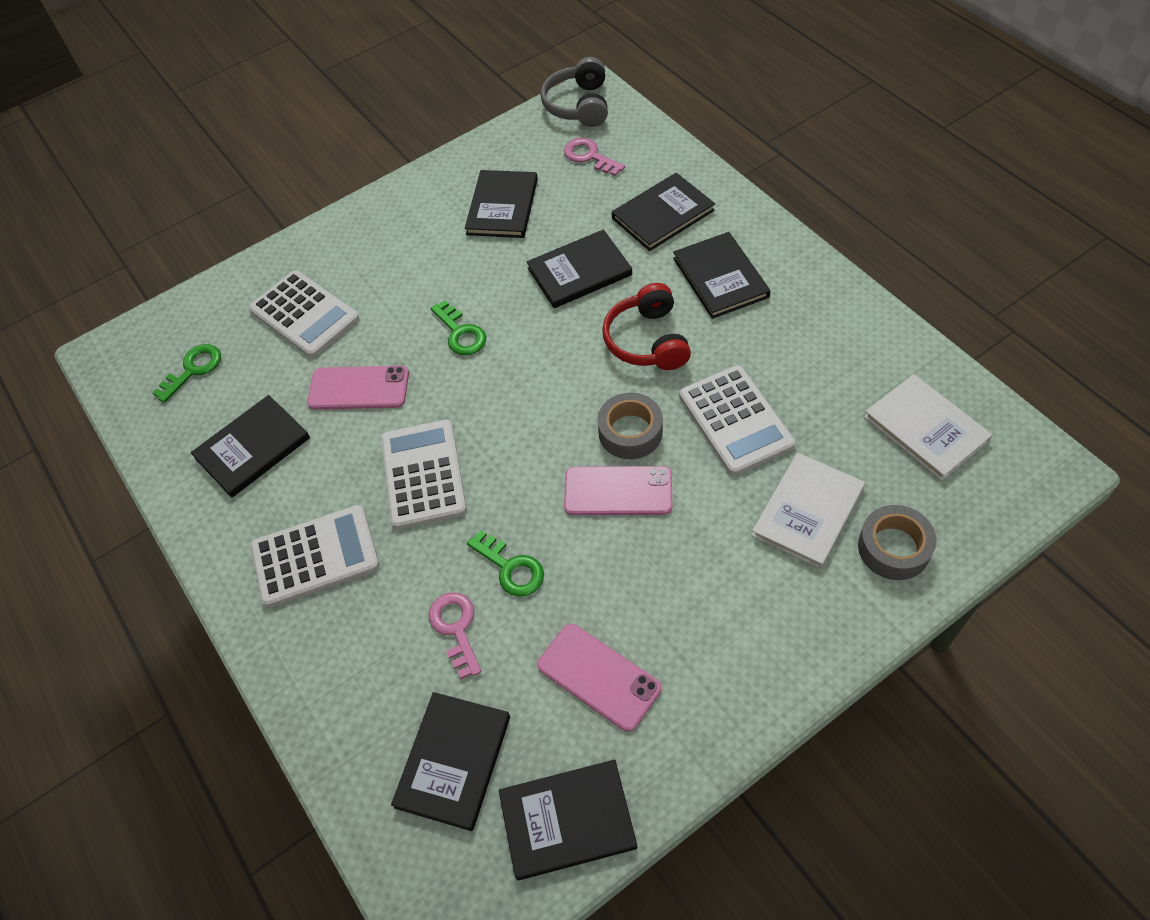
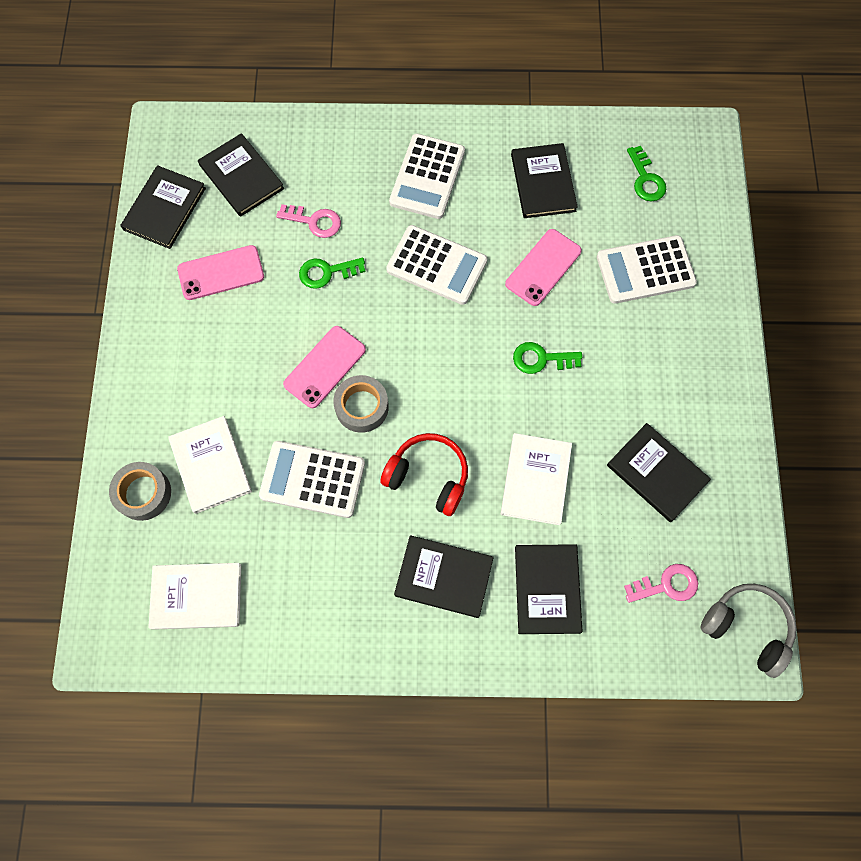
camera: 120 degrees right, 15 degrees up
black book [527,229,632,308] -> white book [501,433,572,525]

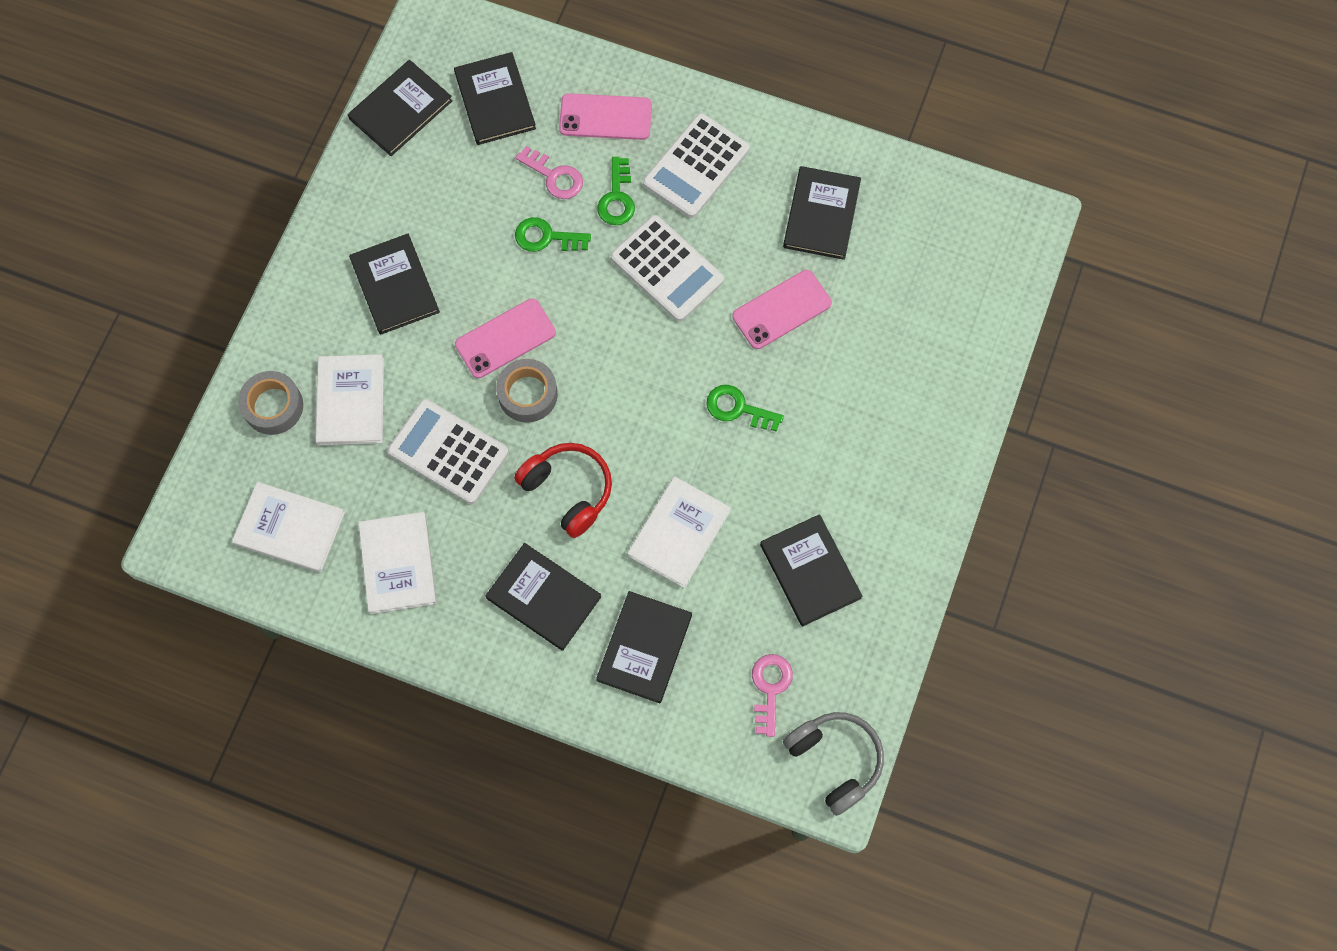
camera: 20 degrees right, 0 degrees up
pink phone [177,245,264,300] -> pink phone moved to [559,93,652,140]
white calculator [597,235,697,304] -> none
pink key [624,564,698,603] -> pink key turned 90 degrees counterclockwise [752,654,793,737]
green key [627,146,666,201] -> green key moved to [598,157,635,225]
none -> black book [349,234,440,335]
none -> white book [358,512,437,614]

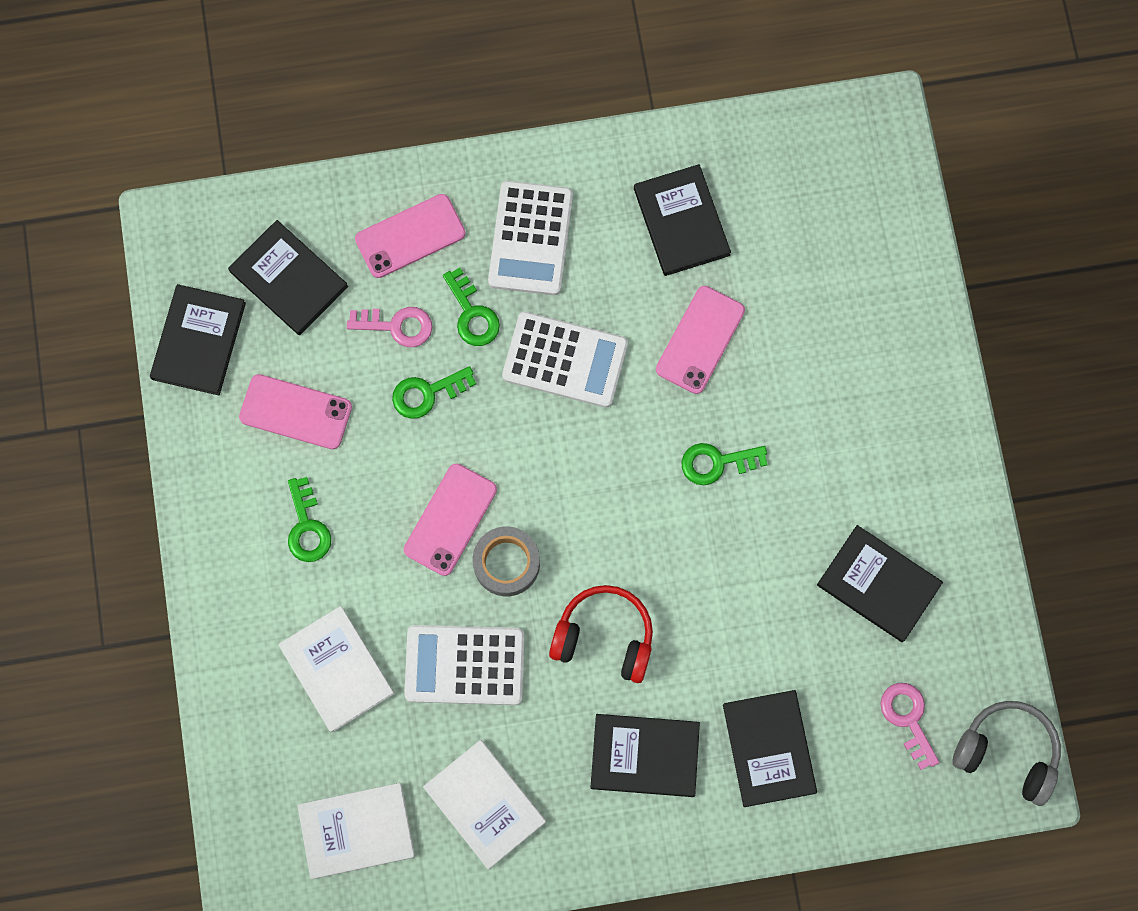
camera: 30 degrees left, 5 degrees up
grey tape [238,371,303,435] -> none
black book [349,234,440,335] -> green key [288,477,331,562]
white book [627,476,731,588] -> none
none -> pink phone [239,374,352,449]

